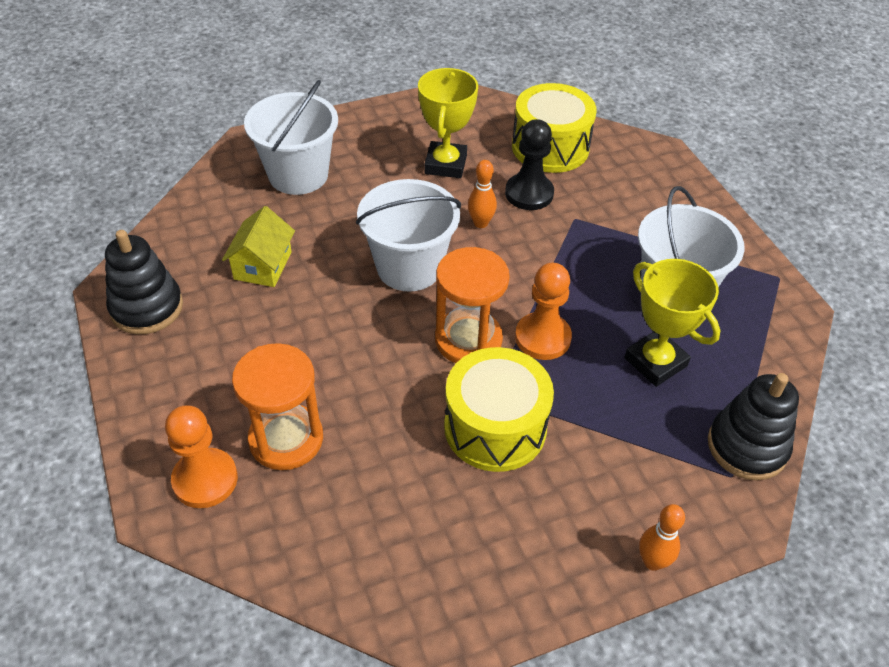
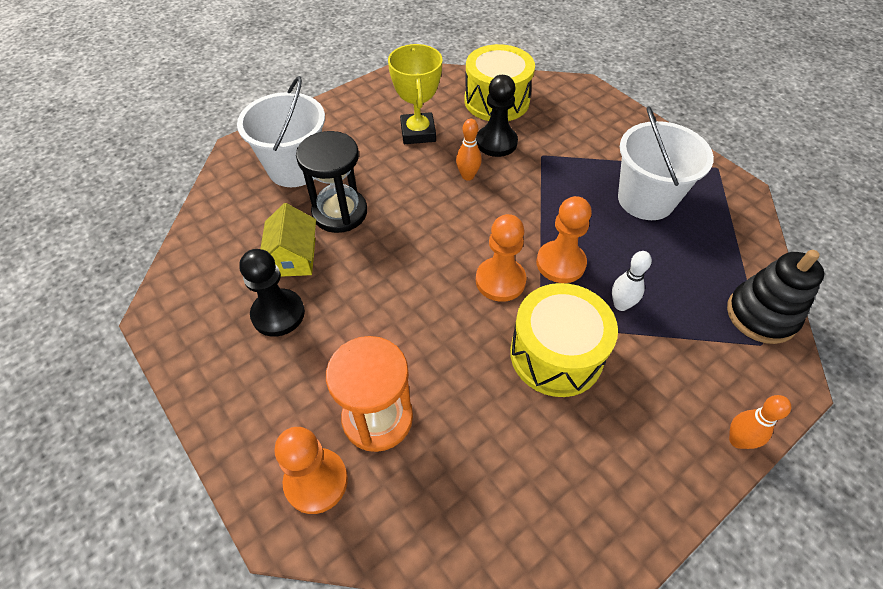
camera: 15 degrees left, 5 degrees up
black stacking toy [105,230,183,334] -> none
white bucket [356,179,461,292] -> none
orange hourglass [435,247,510,363] -> orange pawn [476,214,527,302]
yellow trophy [624,259,720,387] -> none
none -> black pawn [239,249,305,337]
none -> black hourglass [296,131,367,233]
none -> white bowling pin [612,251,652,311]

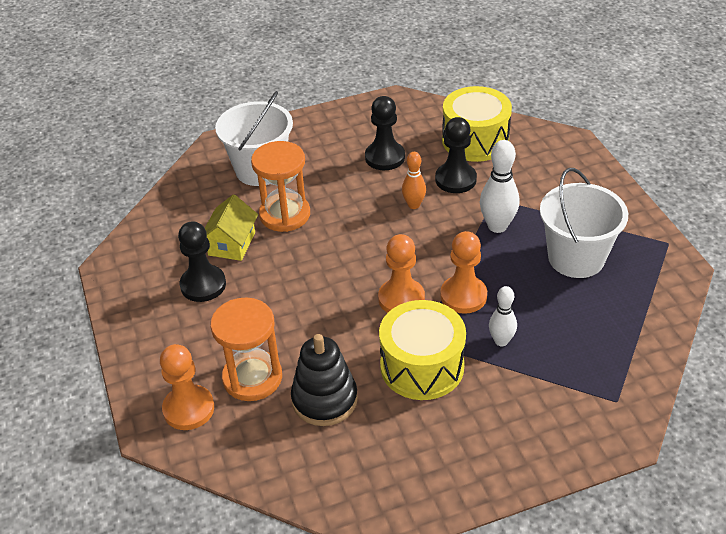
camera: 20 degrees right, 10 degrees down
black hourglass [296,131,367,233] -> orange hourglass [251,141,310,232]
yellow trophy [388,44,442,144] -> black pawn [365,96,405,170]
black stacking toy [727,250,824,344] -> black stacking toy moved to [291,334,358,426]
orange bowling pin [729,395,791,449] -> none
none -> white bowling pin [480,140,519,233]

